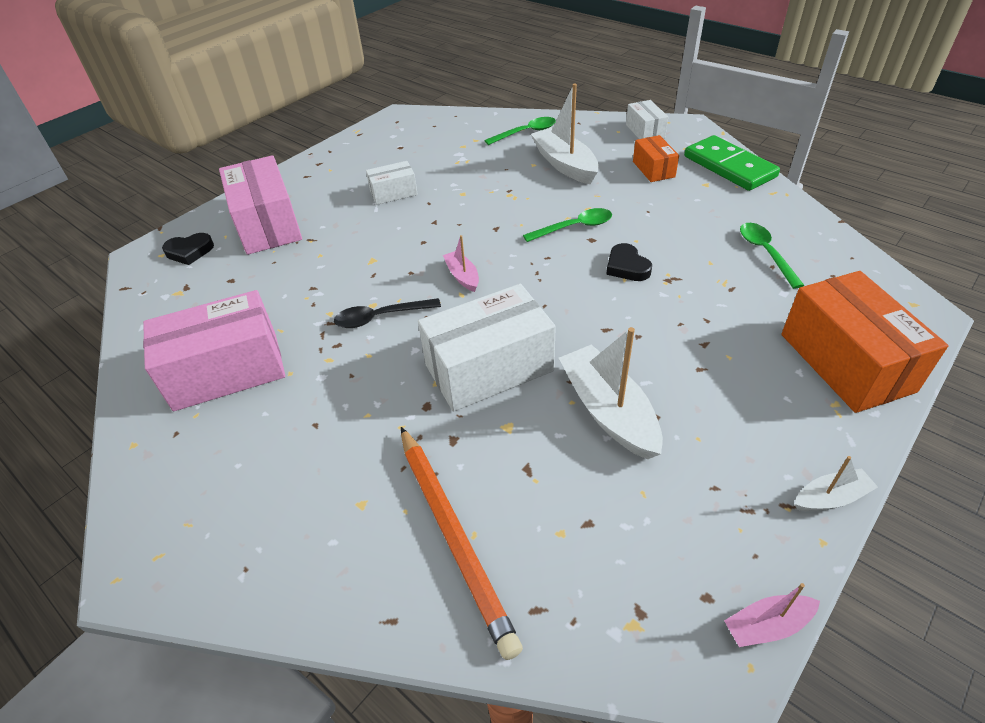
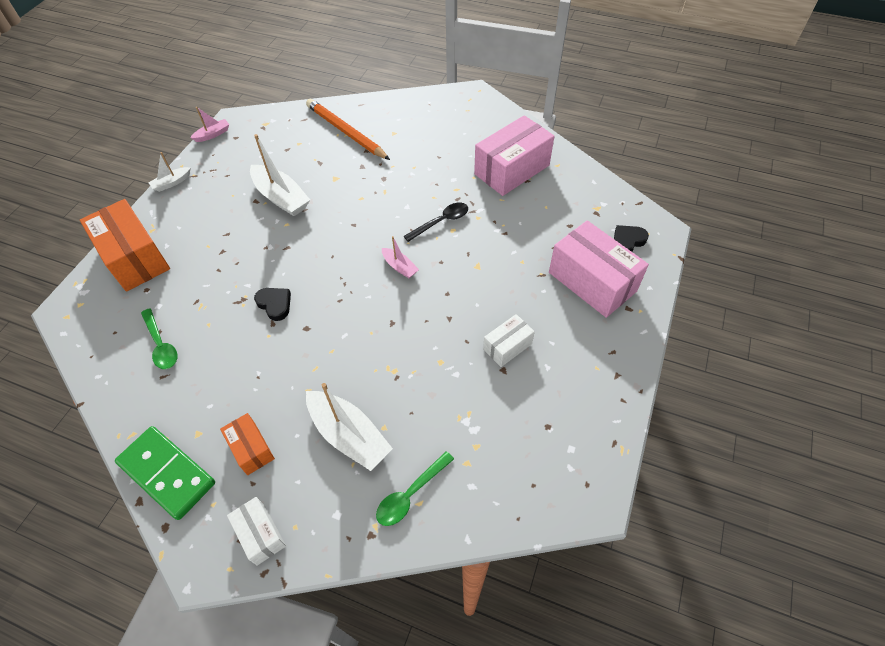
camera: 160 degrees right, 10 degrees up
white box [418,284,556,412] -> none
green spoon [523,208,612,242] -> none

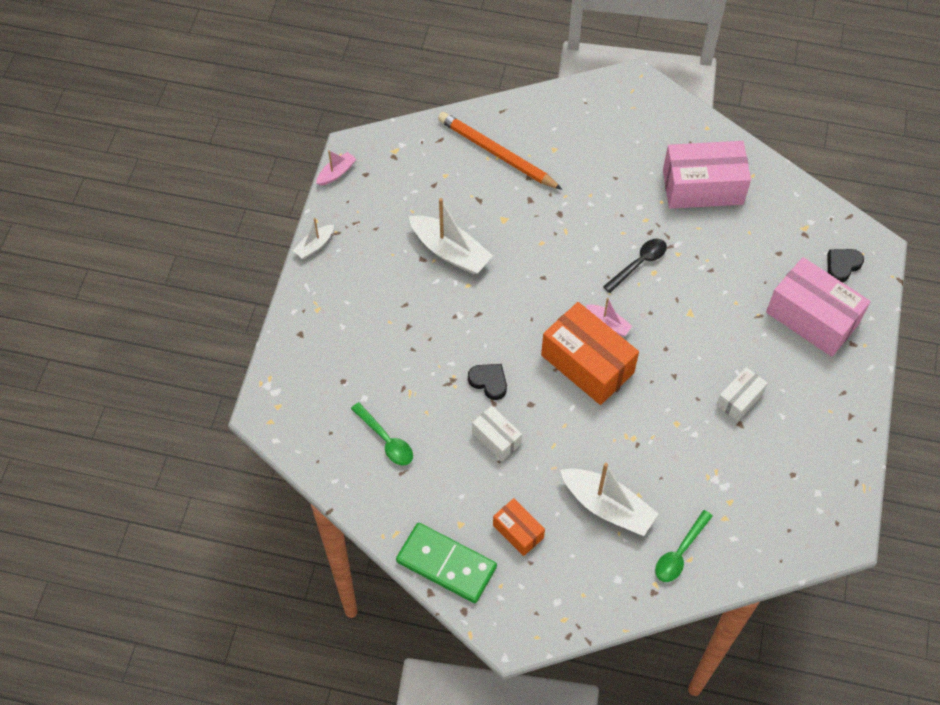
camera: 10 degrees left, 5 degrees up
orange box [80,199,170,292] -> orange box moved to [541,302,639,405]
white box [227,497,286,566] -> white box moved to [472,406,522,461]
pink box [474,115,555,196] -> pink box turned 45 degrees clockwise [663,141,751,209]

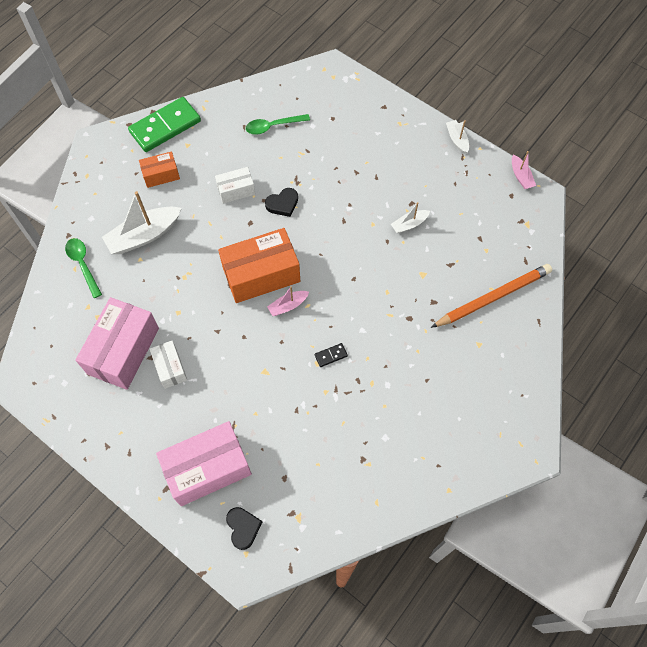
camera: 115 degrees right, 5 degrees up
white boat [409,198,493,274] -> white boat [391,202,430,233], size x0.52
black spoon [603,239,667,293] -> black domino [315,343,348,367]
pink box [663,141,751,209] -> pink box moved to [75,297,159,390]

